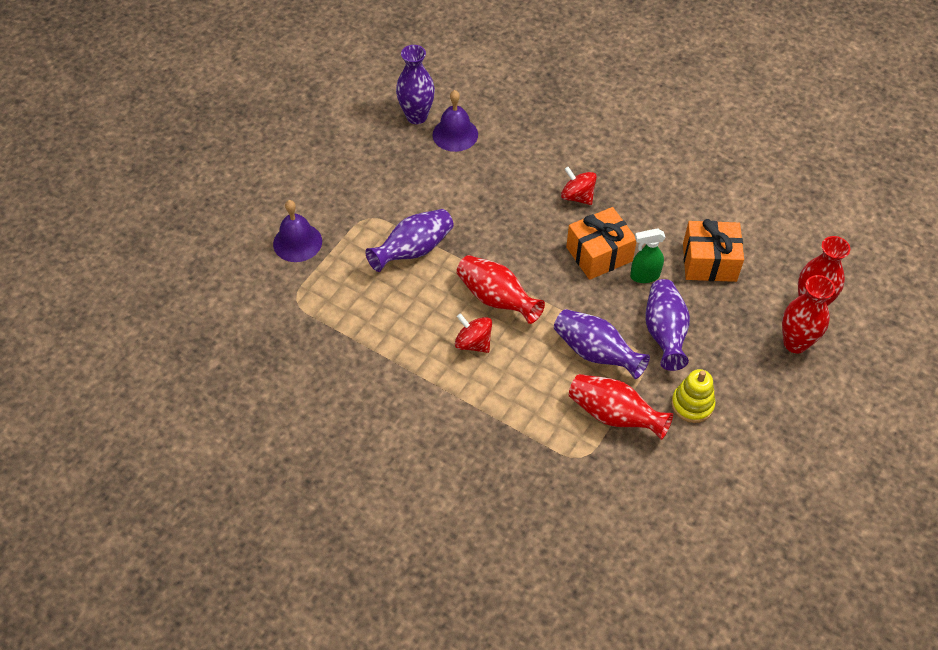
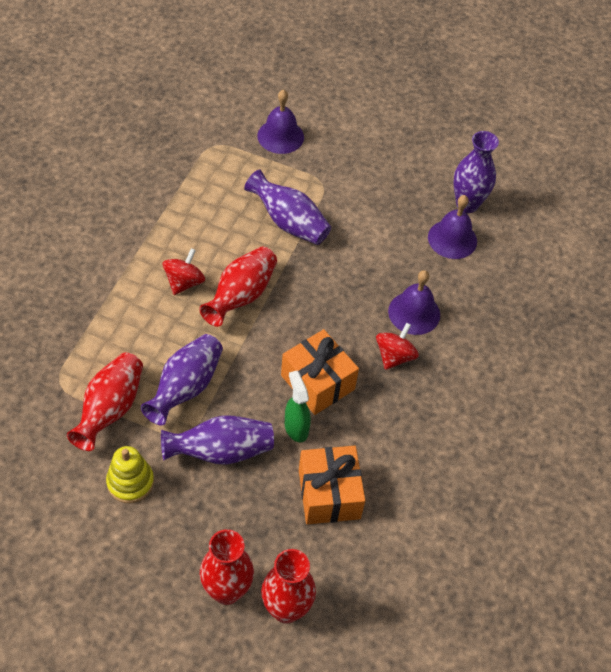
camera: 75 degrees right, 0 degrees up
none -> purple bell [388,270,440,335]

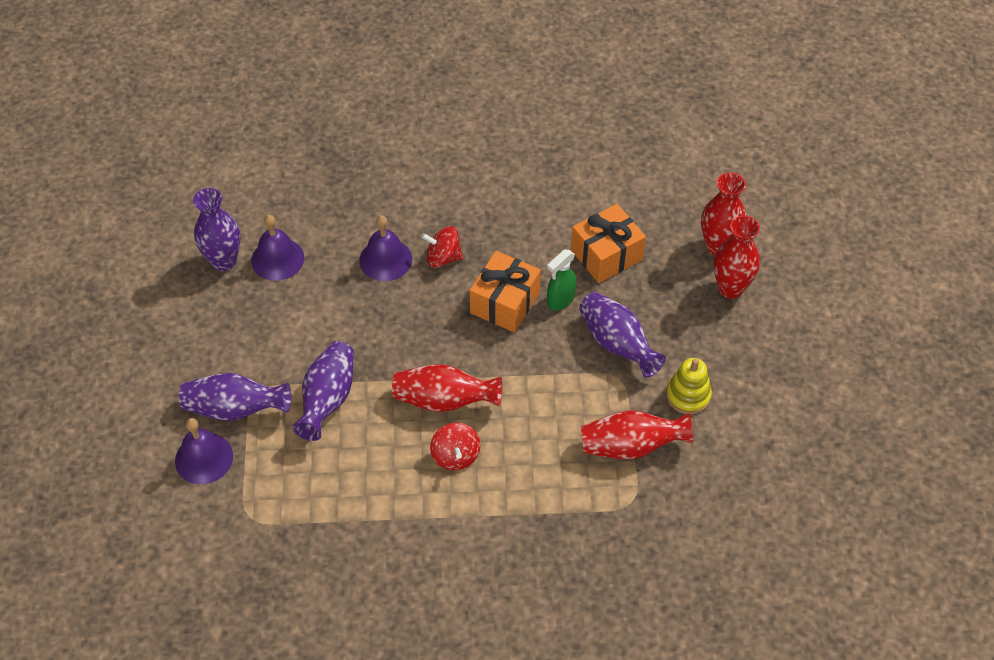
camera: 110 degrees left, 0 degrees up
purple vase [141,334,223,425] -> purple vase moved to [179,373,291,421]
red spinning top [163,248,205,295] -> red spinning top turned 105 degrees counterclockwise [430,423,481,470]

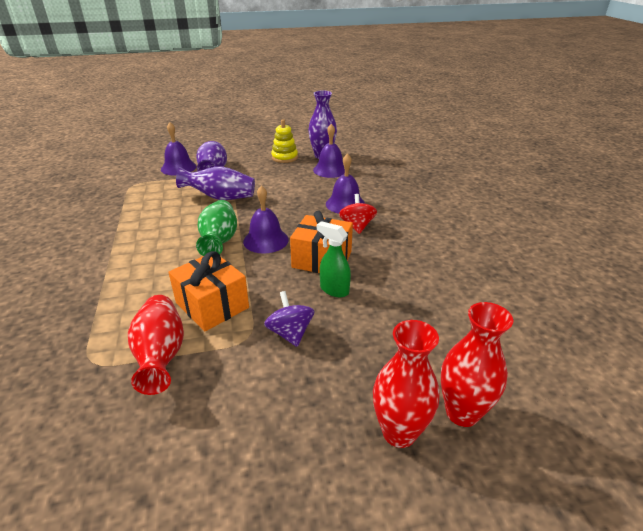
camera: 80 degrees right, 20 degrees down
red vase [392,364,502,412] -> green vase [196,200,237,256]
red spinning top [430,423,481,470] -> none
orange gift [571,204,646,283] -> orange gift moved to [168,251,249,332]
purple vase [579,292,666,377] -> purple spinning top [264,291,315,347]
yellow stacking toy [666,358,712,414] -> yellow stacking toy moved to [271,119,298,163]
none -> purple bell [243,186,289,254]

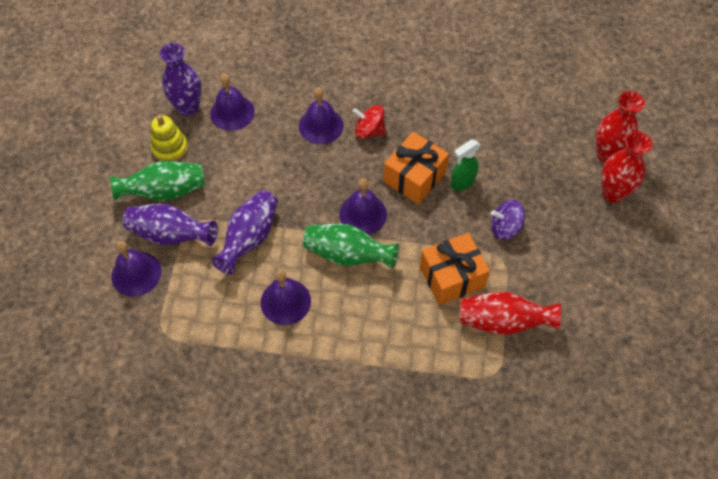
camera: 70 degrees left, 25 degrees up
none -> green vase [110,161,205,201]
none -> purple bell [260,270,311,325]

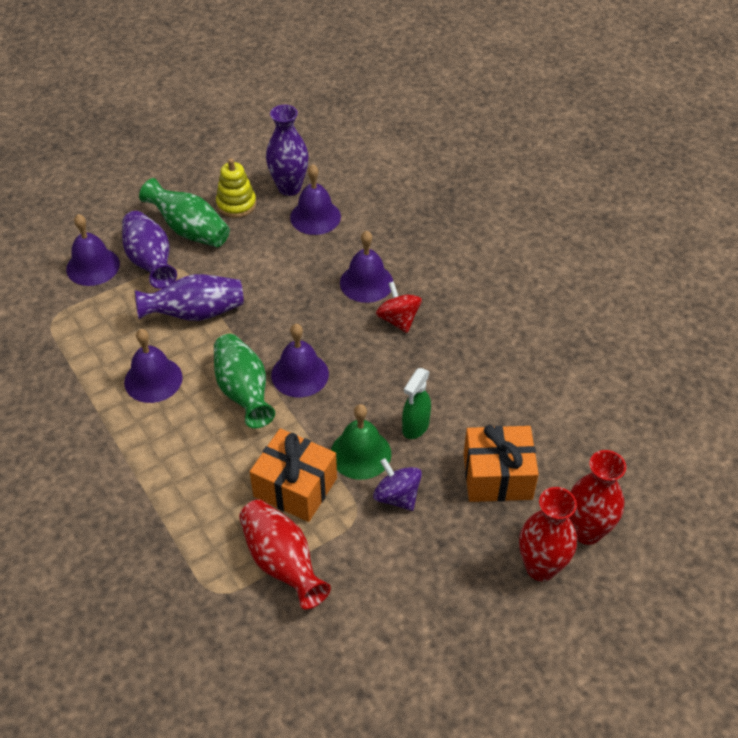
camera: 50 degrees right, 10 degrees down
orange gift [384,132,449,204] -> orange gift moved to [464,425,539,502]
green spray bottle [450,139,481,191] -> green spray bottle turned 75 degrees counterclockwise [402,368,431,439]
none -> green bell [331,404,391,480]

